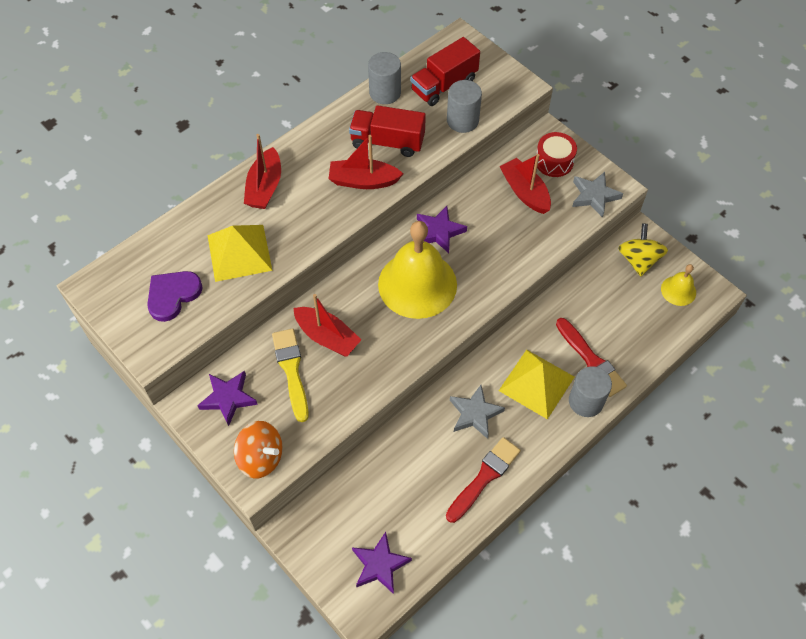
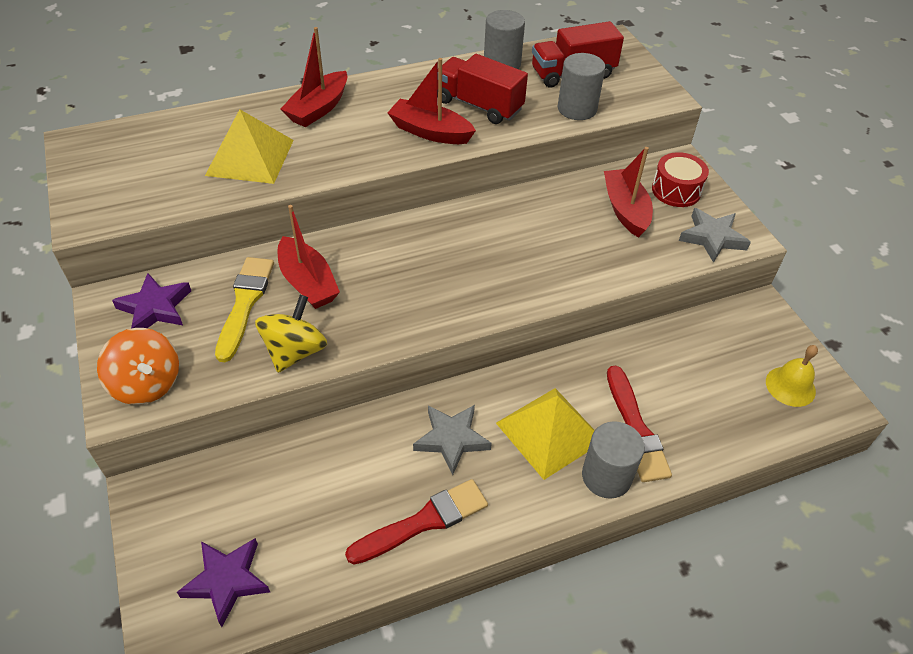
camera: 20 degrees right, 10 degrees down
purple heart [147,271,203,322] -> none
yellow bell [378,221,457,319] -> none
purple star [417,206,467,253] -> none
yellow spinning top [618,224,668,277] -> yellow spinning top moved to [255,295,327,373]

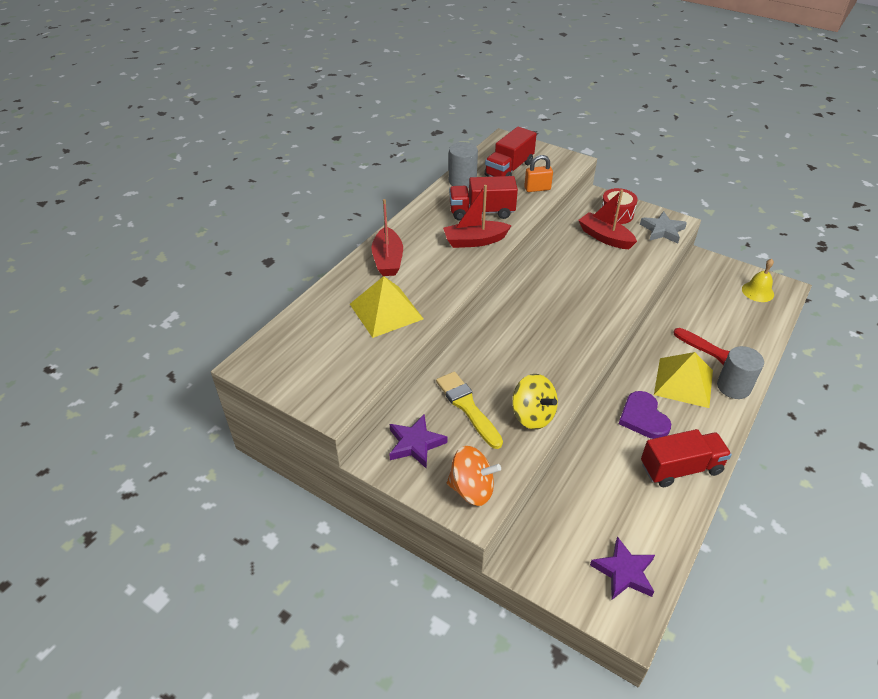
camera: 35 degrees left, 5 degrees down
yellow spinning top [255,295,327,373] -> yellow spinning top turned 150 degrees clockwise [512,374,558,429]
red boat [278,205,340,309] -> none
red brush [345,479,488,564] -> red truck [641,429,732,487]
grey star [413,405,492,475] -> purple heart [619,391,671,439]
grey cylinder [558,53,605,120] -> orange padlock [524,155,553,192]

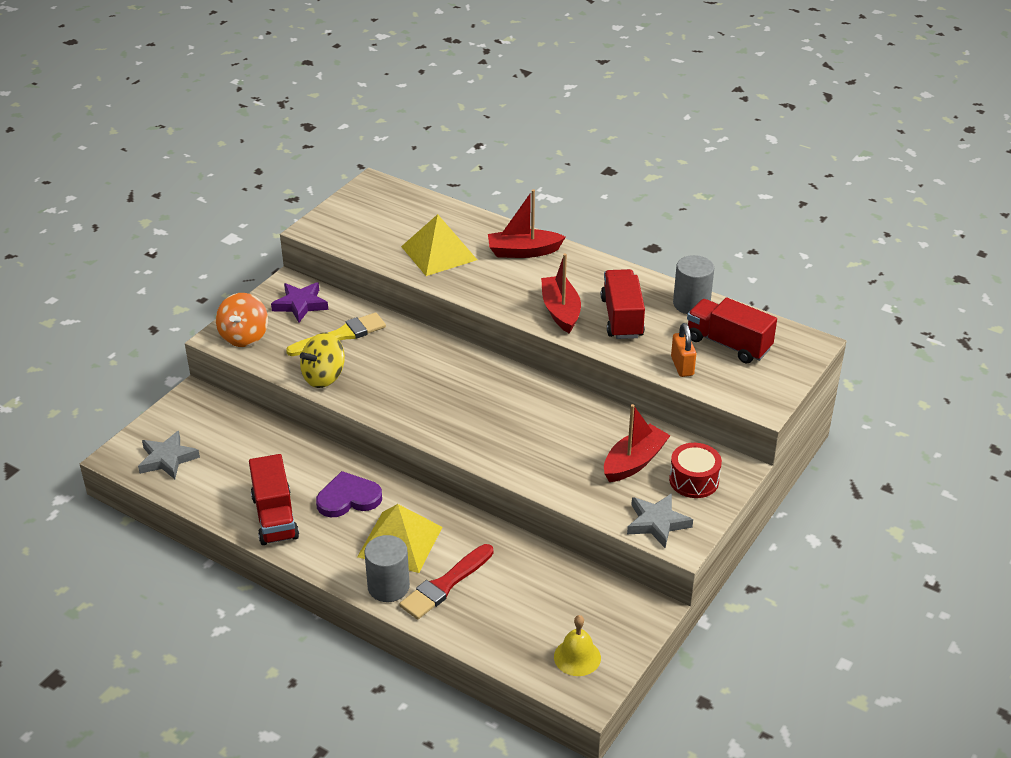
camera: 90 degrees right, 5 degrees down
purple star [590,536,655,600] -> grey star [138,431,200,479]

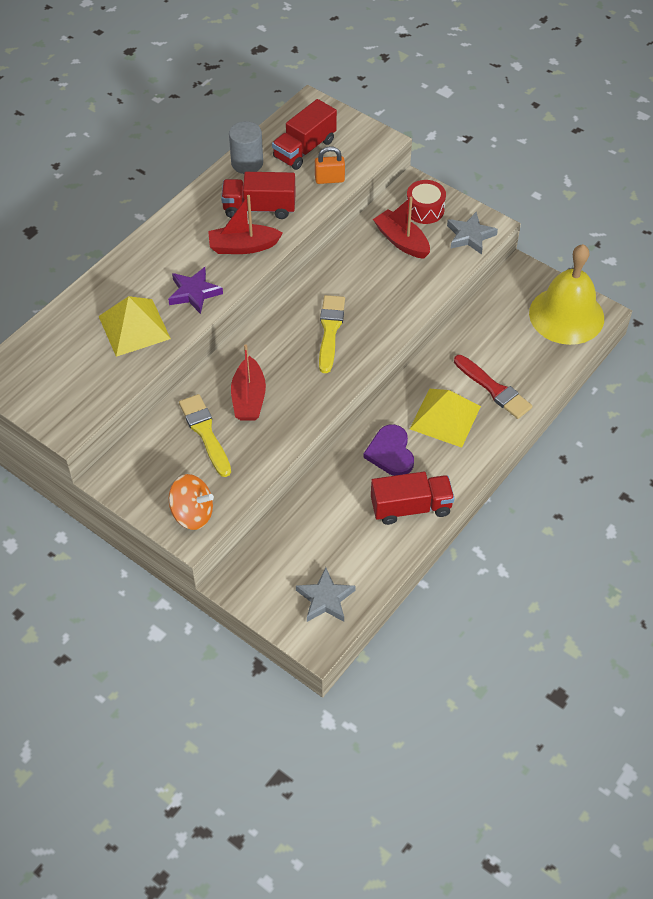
camera: 85 degrees left, 15 degrees up
purple star [271,282,328,322] -> purple star moved to [168,267,223,314]
yellow spinning top [300,333,345,388] -> none
grey cylinder [364,535,410,602] -> none
red boat [488,189,565,258] -> red boat moved to [231,344,266,421]
yellow bell [554,615,601,676] -> yellow bell [529,244,604,345], size x2.15
none -> yellow brush [319,295,345,373]

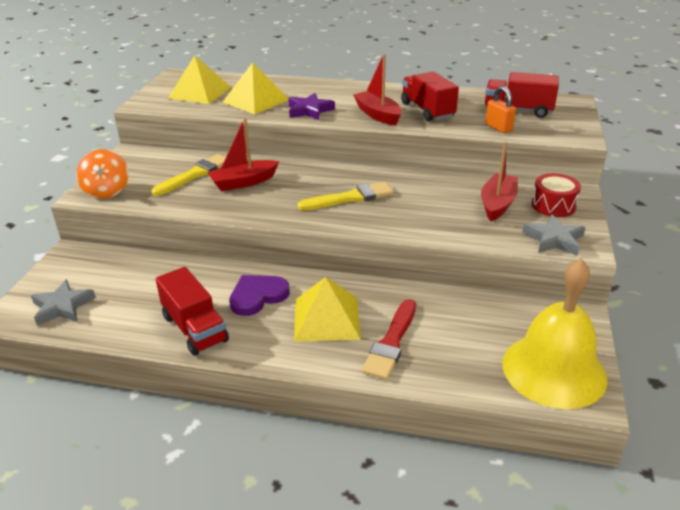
camera: 65 degrees right, 20 degrees down
grey cylinder [229,121,263,174] -> none
none -> yellow pyramid [168,56,231,104]

